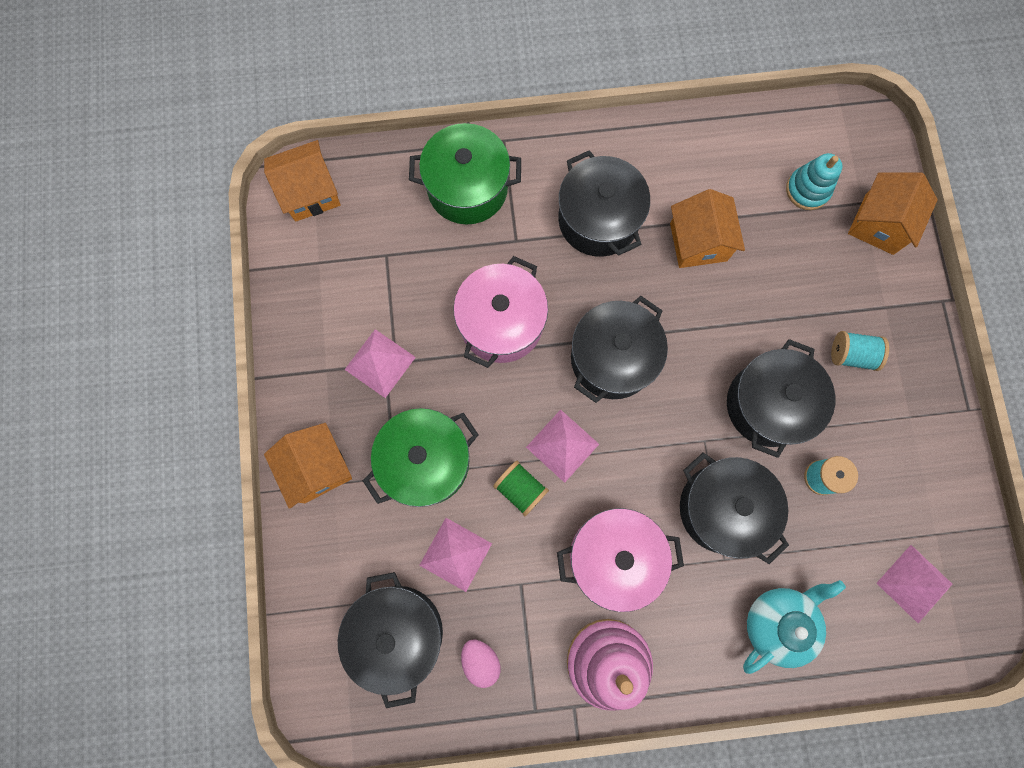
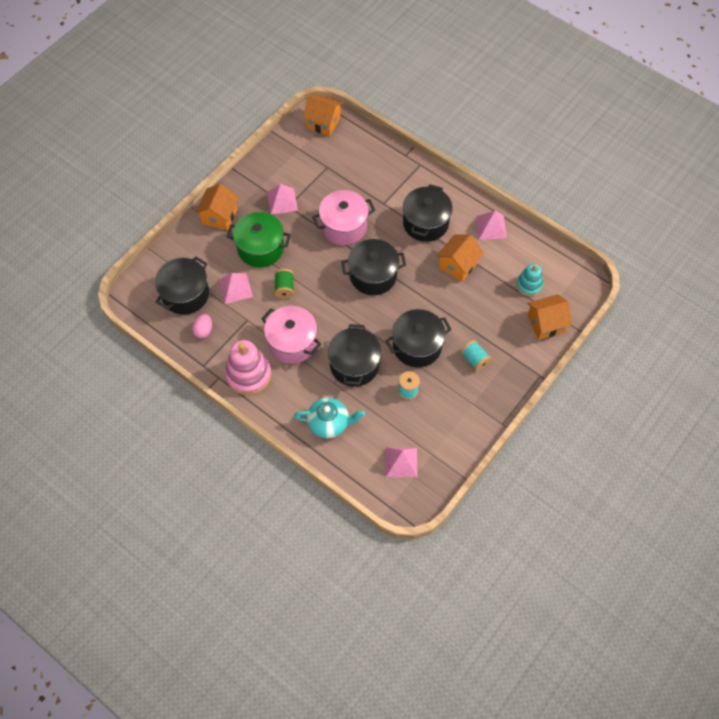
camera: 45 degrees right, 15 degrees down
green pot [409,123,521,225] -> none
pink pyramid [526,410,599,483] -> pink pyramid moved to [476,211,507,240]

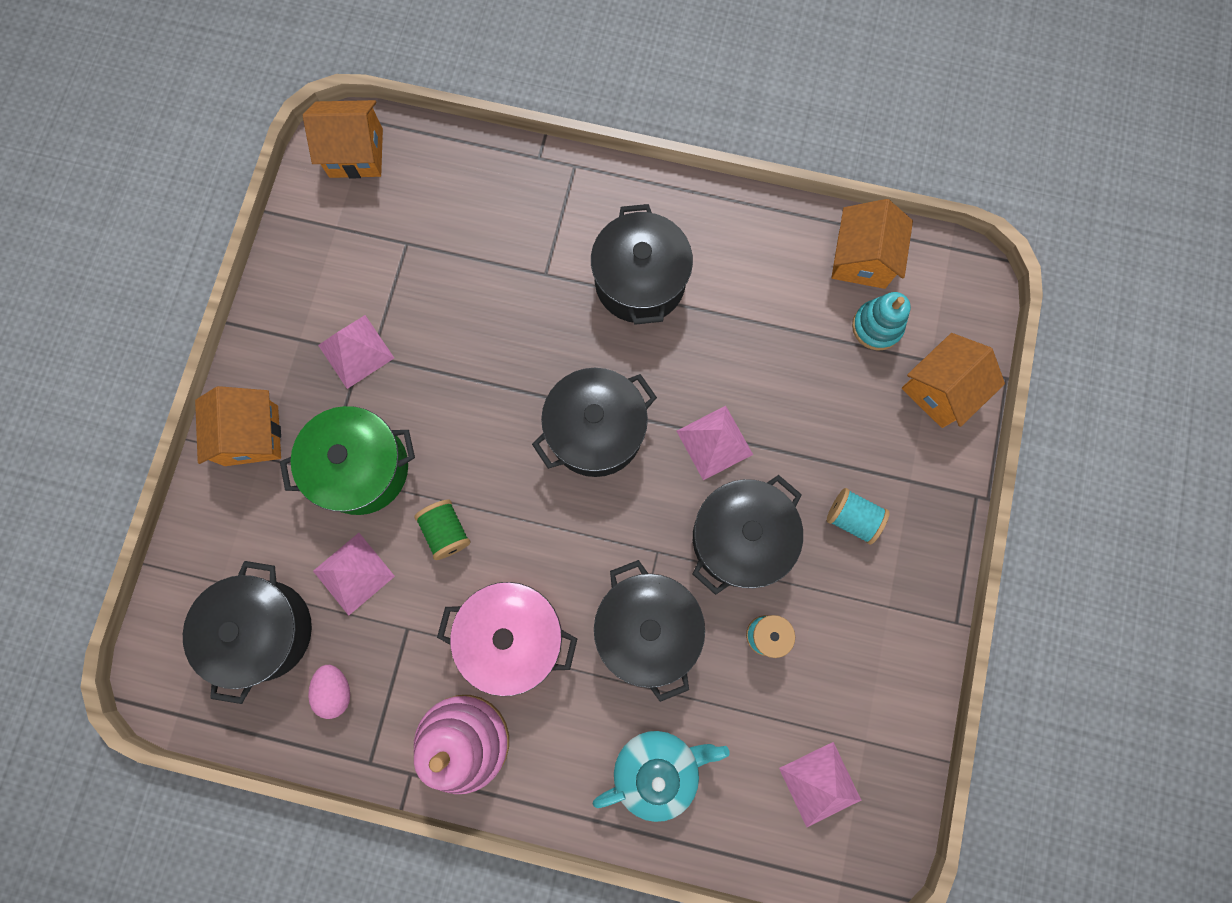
camera: 25 degrees left, 15 degrees up
pink pot [312,190,375,245] -> none
orange house [436,235,484,282] -> orange house moved to [832,199,913,289]
pink pyramid [476,211,507,240] -> pink pyramid moved to [677,406,753,480]

